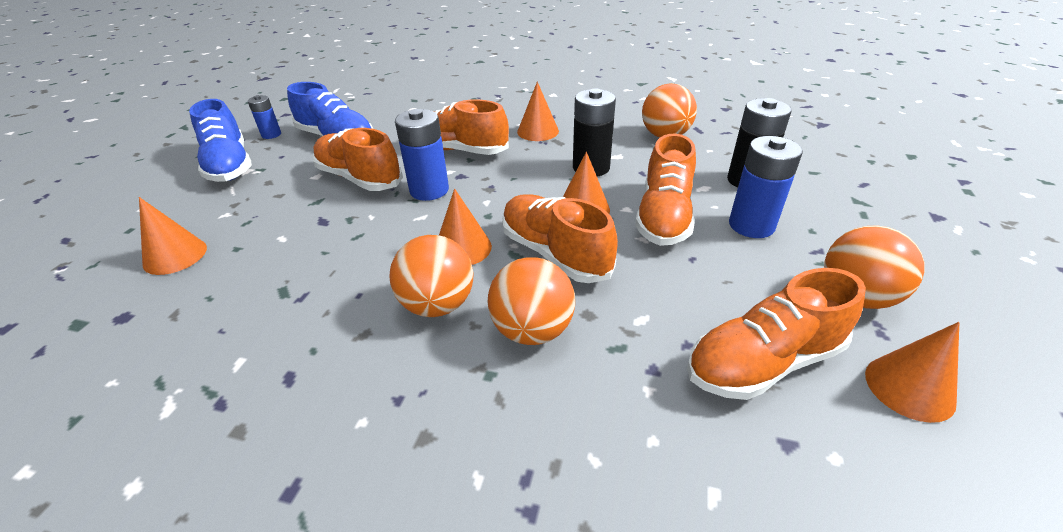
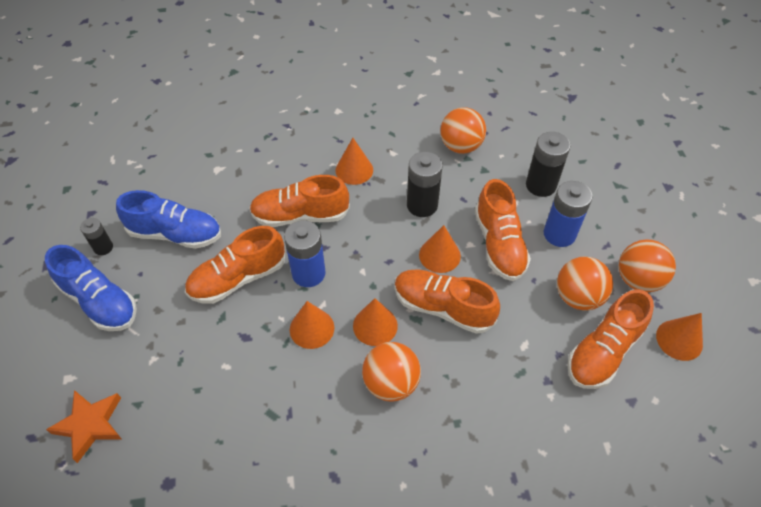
camera: 25 degrees left, 15 degrees up
orange cone [139,197,207,275] -> orange cone moved to [290,301,334,349]
blue battery [248,95,281,139] -> black battery [80,218,113,255]
orange shoe [313,128,403,191] -> orange shoe turned 45 degrees counterclockwise [185,226,285,304]
orange ball [488,257,575,345] -> orange ball moved to [557,257,613,311]
none -> orange star [46,390,121,463]

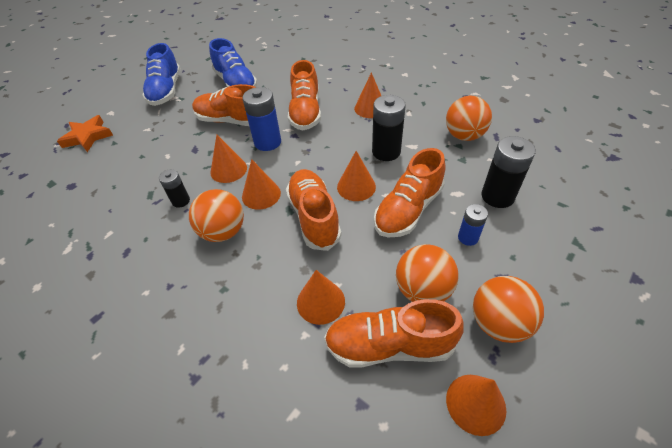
camera: 50 degrees right, 5 degrees down
black battery [80,218,113,255] -> black battery moved to [159,169,190,208]
orange shoe [249,175,350,227] -> orange shoe turned 135 degrees counterclockwise [288,60,321,130]
blue battery [544,181,592,247] -> blue battery [458,204,488,246], size x0.58
none -> orange cone [297,270,345,325]

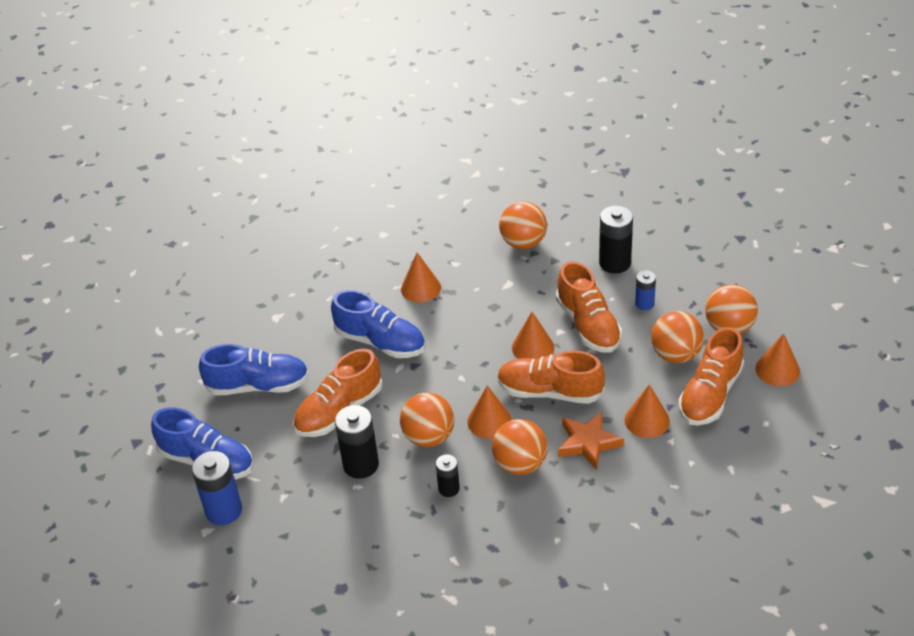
camera: 60 degrees left, 5 degrees down
orange star [57,115,113,152] -> orange star moved to [558,412,624,470]
orange cone [210,135,247,183] -> orange ball [400,392,454,447]
blue battery [242,87,281,151] -> blue battery moved to [192,451,242,525]
orange shoe [288,60,321,130] -> blue shoe [331,290,426,358]
black battery [372,95,406,161] -> black battery moved to [335,405,379,479]

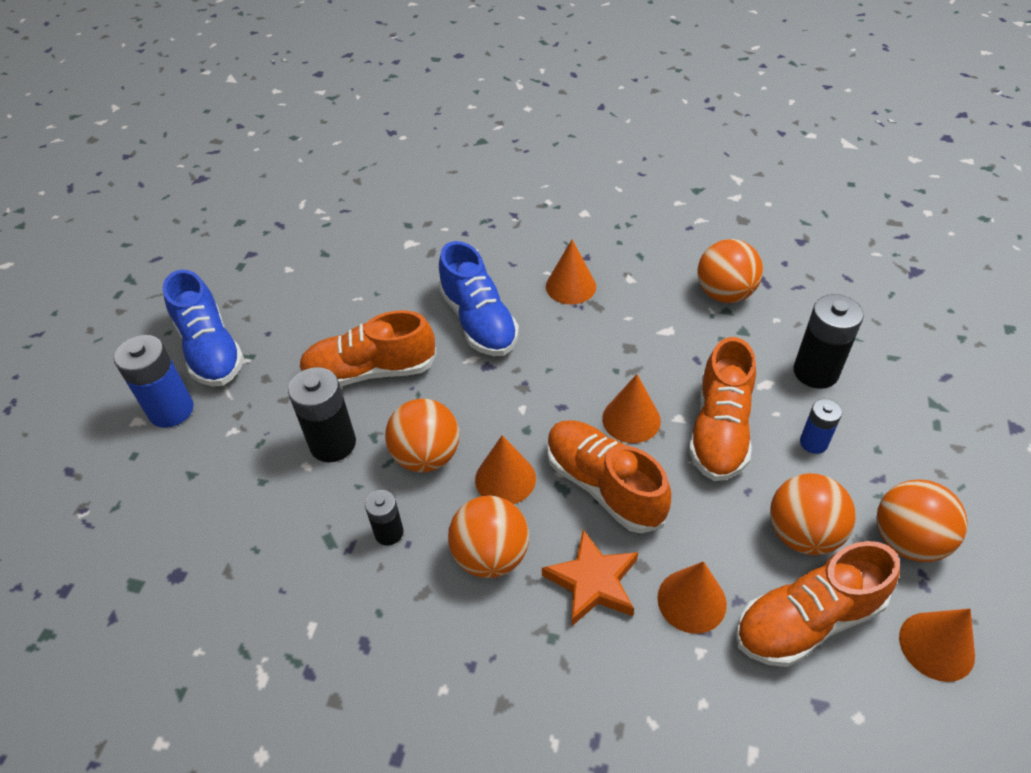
camera: 35 degrees right, 5 degrees up
blue shoe [199,344,309,396] -> none

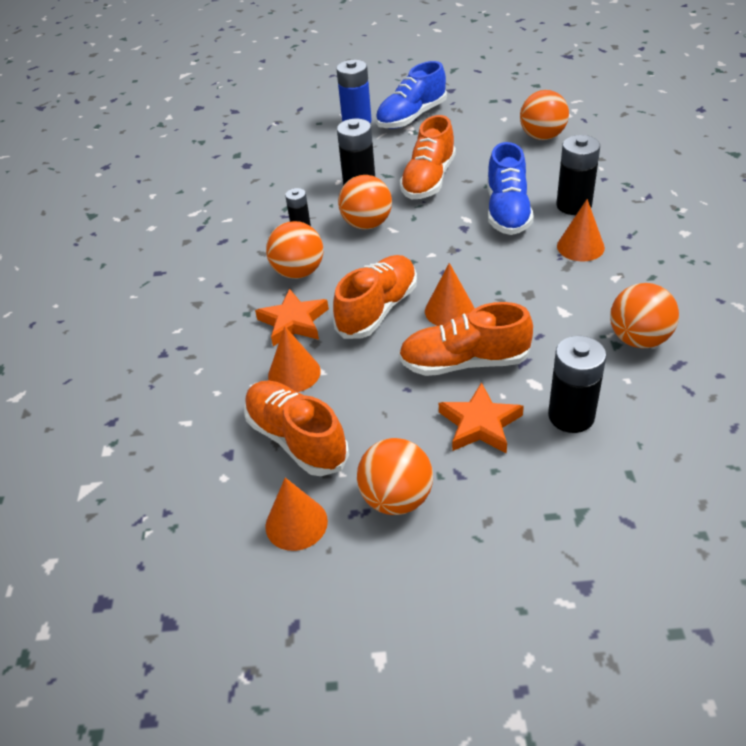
camera: 75 degrees right, 5 degrees down
orange shoe [299,310,437,387] -> orange shoe turned 135 degrees counterclockwise [399,115,456,199]
blue shoe [438,241,519,356] -> blue shoe turned 45 degrees counterclockwise [487,142,534,235]
orange cone [475,435,536,504] -> none
orange ball [770,473,856,555] -> orange ball moved to [520,90,569,140]
blue battery [800,399,842,454] -> orange star [439,382,524,454]
none -> black battery [556,135,600,215]

